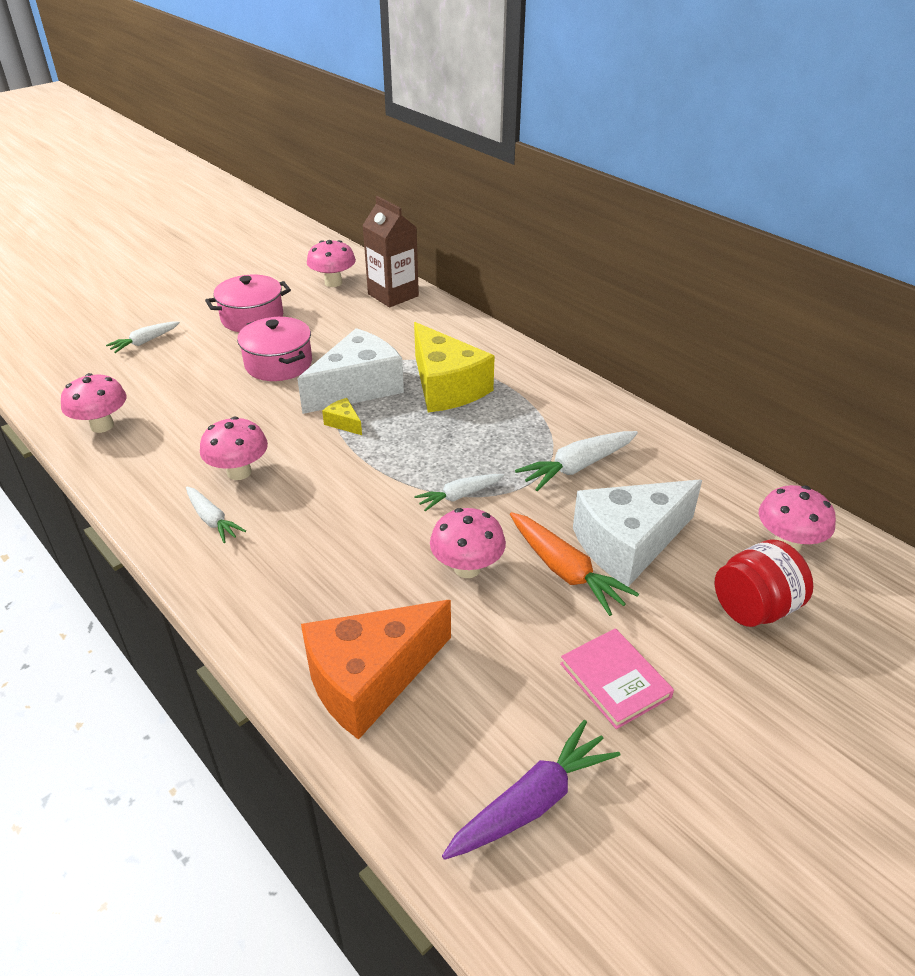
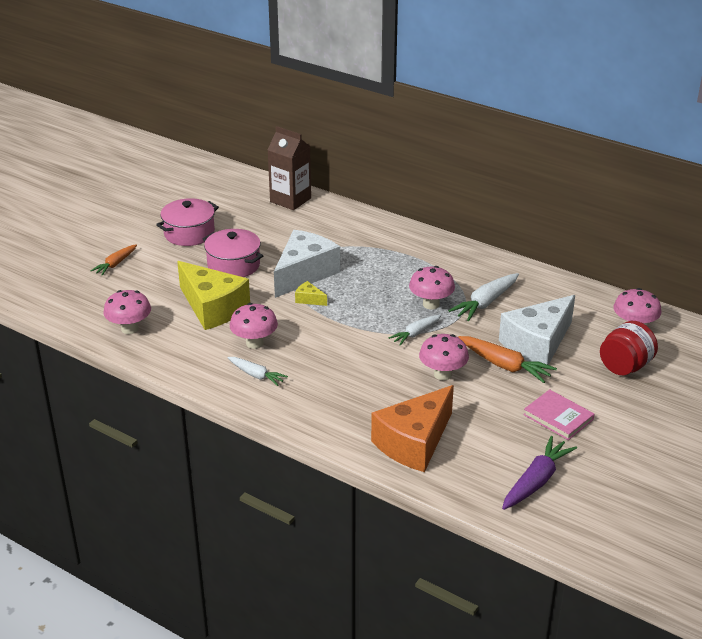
camera: 15 degrees left, 5 degrees down
white carrot [106,322,180,353] -> orange carrot [90,244,137,276]
pink mushroom [307,240,356,287] -> pink mushroom moved to [409,266,455,309]
yellow cheese [414,322,495,412] -> yellow cheese moved to [177,261,250,330]

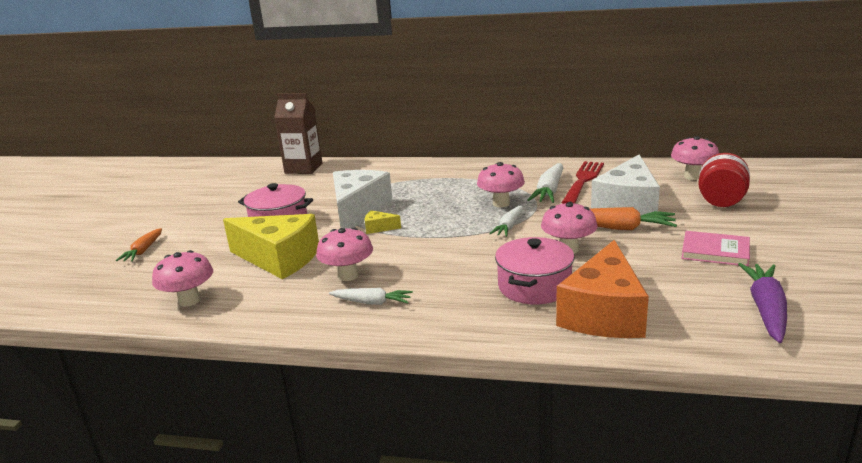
camera: 20 degrees left, 10 degrees down
pink pot [156,198,219,246] -> pink pot moved to [495,237,575,305]
none -> red fork [561,161,604,204]

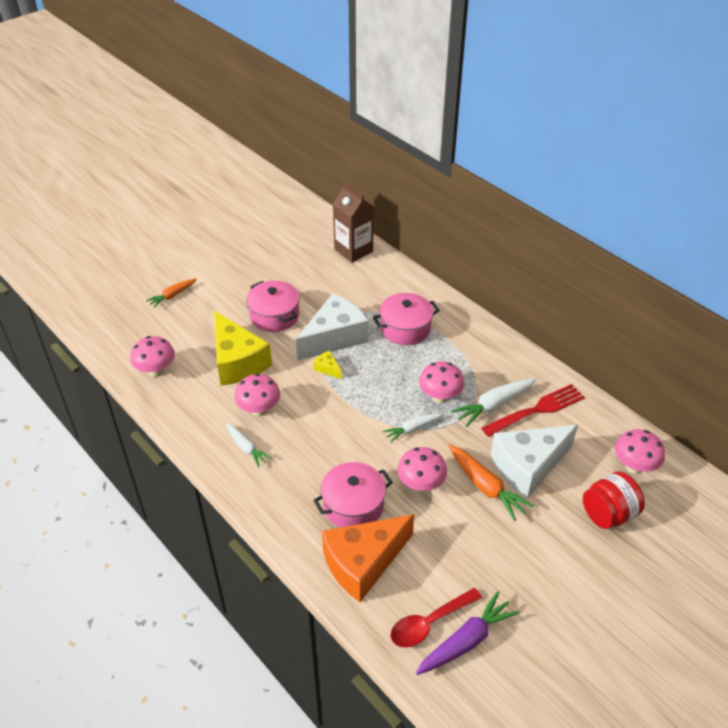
camera: 35 degrees right, 20 degrees up
pink book [681,231,750,267] -> none
none -> pink pot [373,293,440,345]
none -> red spoon [391,588,482,647]

